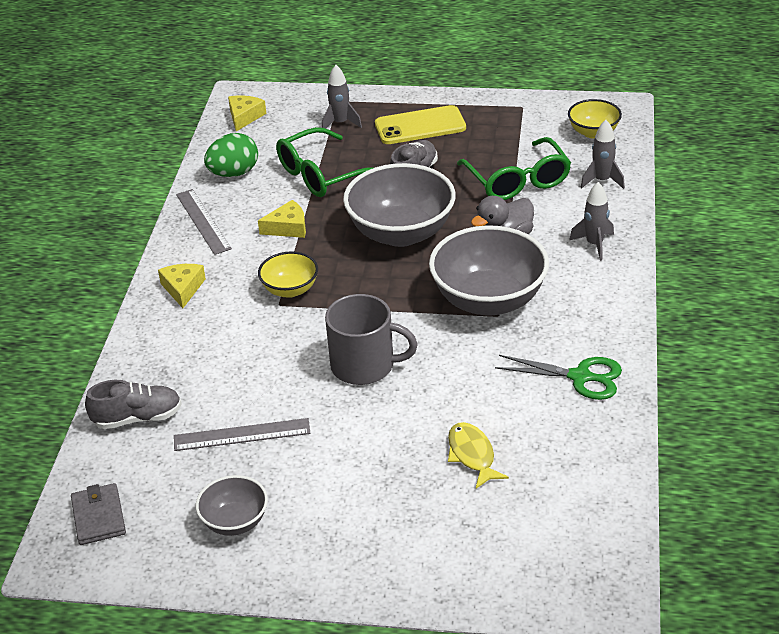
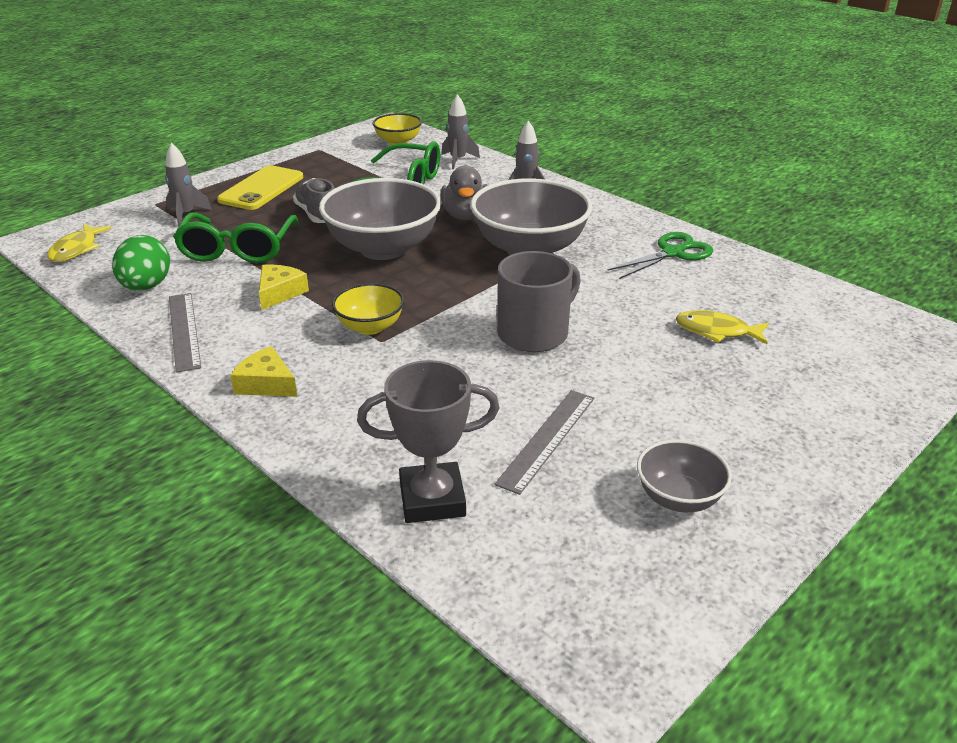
camera: 55 degrees left, 5 degrees down
grey wallet [71,483,126,545] -> none
grey shoe [85,380,182,429] -> grey trophy [357,360,499,523]
grey ruler [176,189,232,255] -> grey ruler turned 60 degrees clockwise [169,293,201,373]
yellow cheese [228,96,266,131] -> yellow fish [47,224,111,262]

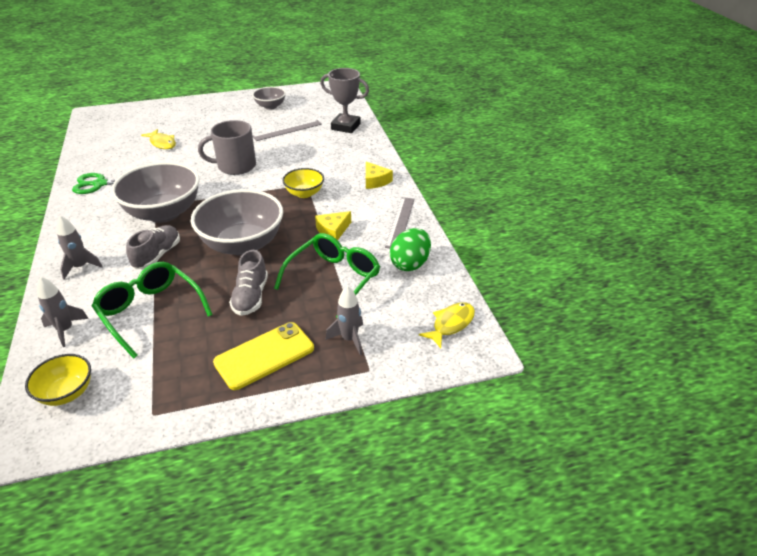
camera: 150 degrees left, 5 degrees up
grey duck [441,166,487,220] -> grey shoe [126,225,180,269]

